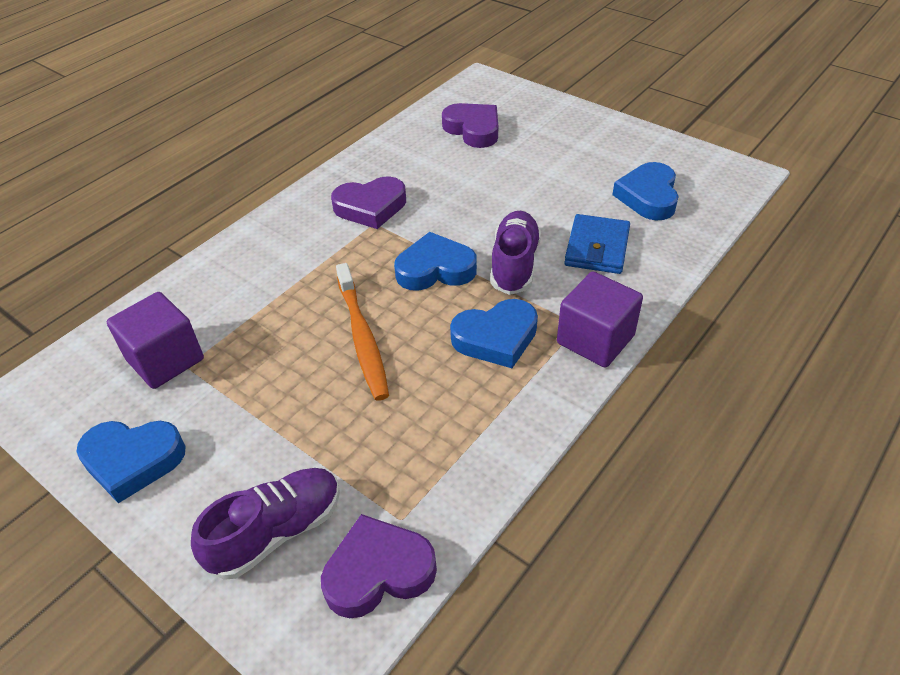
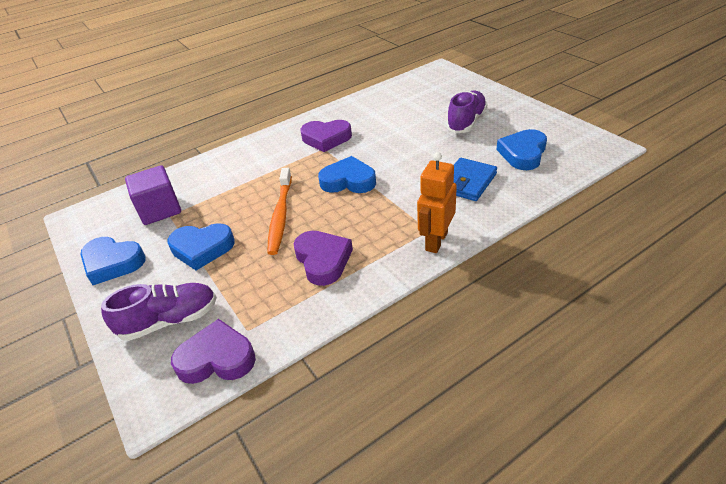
camera: 20 degrees right, 5 degrees down
purple heart [442,103,498,148] -> purple heart moved to [293,231,353,286]
blue heart [450,299,538,368] -> blue heart moved to [167,223,235,270]
purple shoe [490,211,541,295] -> purple shoe moved to [446,91,487,133]
purple cube [557,271,643,368] -> orange robot [417,152,457,253]

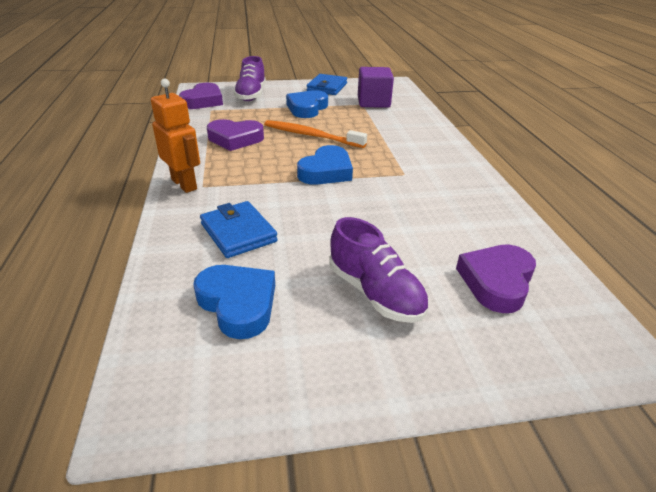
camera: 110 degrees right, 5 degrees down
blue heart [80,237,146,285] -> blue wallet [307,74,347,95]
purple heart [300,120,352,152] -> purple heart moved to [456,244,536,313]

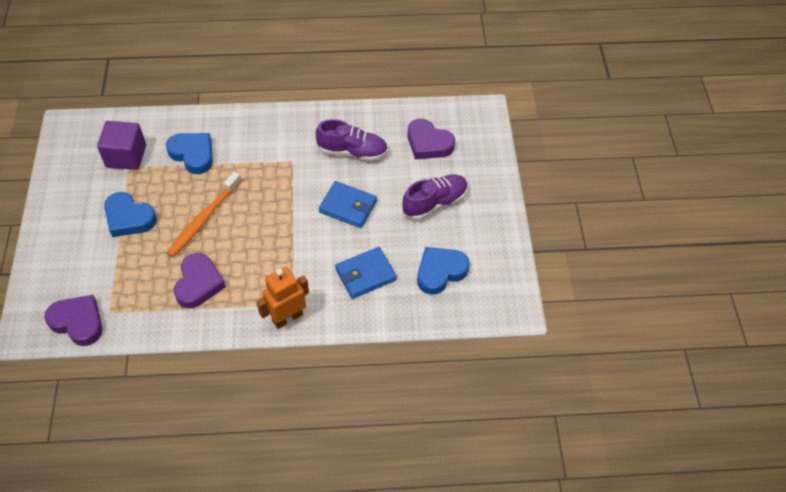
camera: 85 degrees left, 20 degrees up
purple shoe [234,56,266,101] -> purple shoe moved to [316,119,388,161]
blue heart [297,145,353,185] -> blue heart moved to [166,133,213,174]
blue wallet [307,74,347,95] -> blue wallet moved to [319,181,377,228]

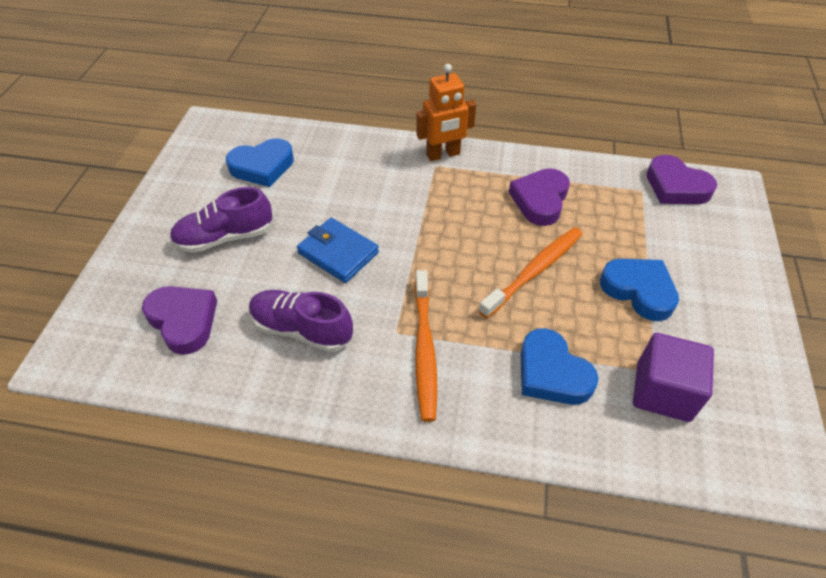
camera: 165 degrees left, 5 degrees down
blue wallet [335,247,397,299] -> none
none -> orange toothbrush [414,270,437,422]

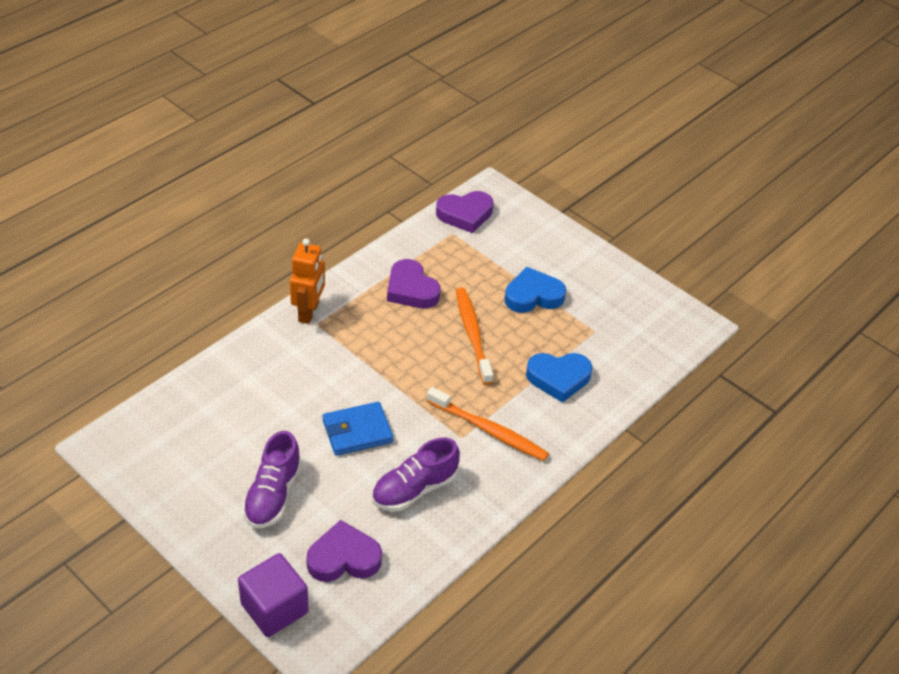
camera: 60 degrees left, 5 degrees down
blue heart [226,138,294,187] -> none
purple cube [633,333,714,422] -> purple cube moved to [238,553,309,637]

